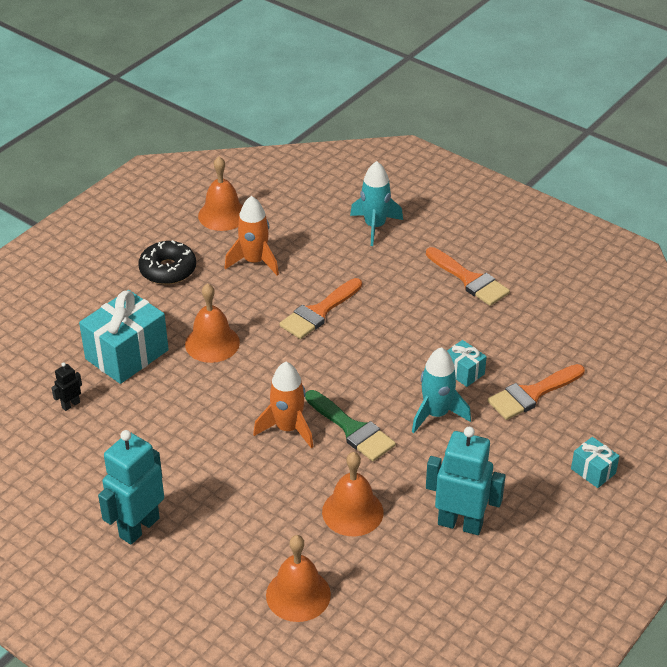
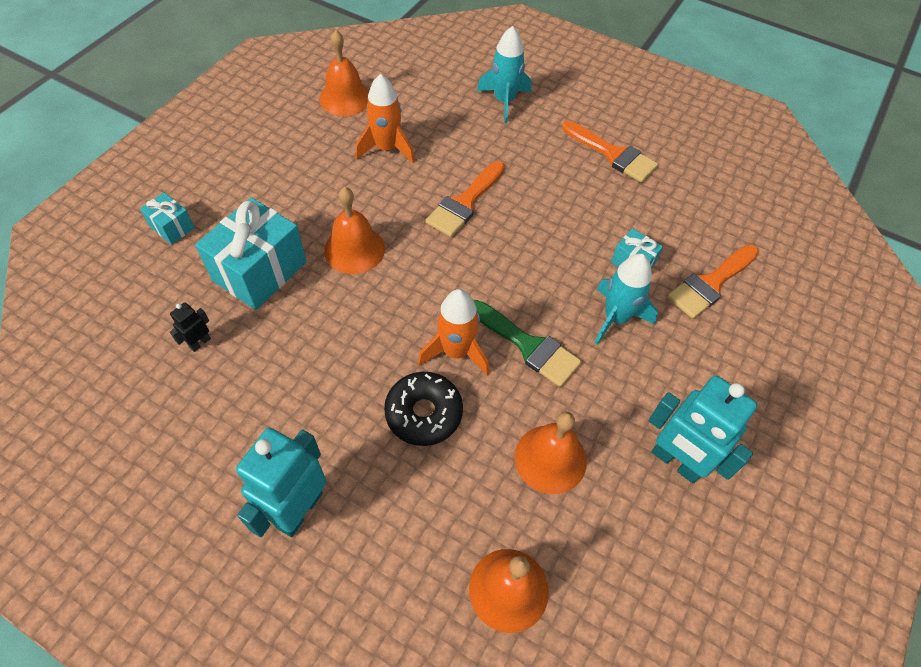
camera: 10 degrees left, 15 degrees up
black donut [138,240,196,285] -> black donut moved to [384,372,463,446]
turquoise robot [426,427,505,535] -> turquoise robot turned 150 degrees counterclockwise [649,375,757,483]
turquoise gift [571,437,619,488] -> turquoise gift moved to [140,193,195,245]

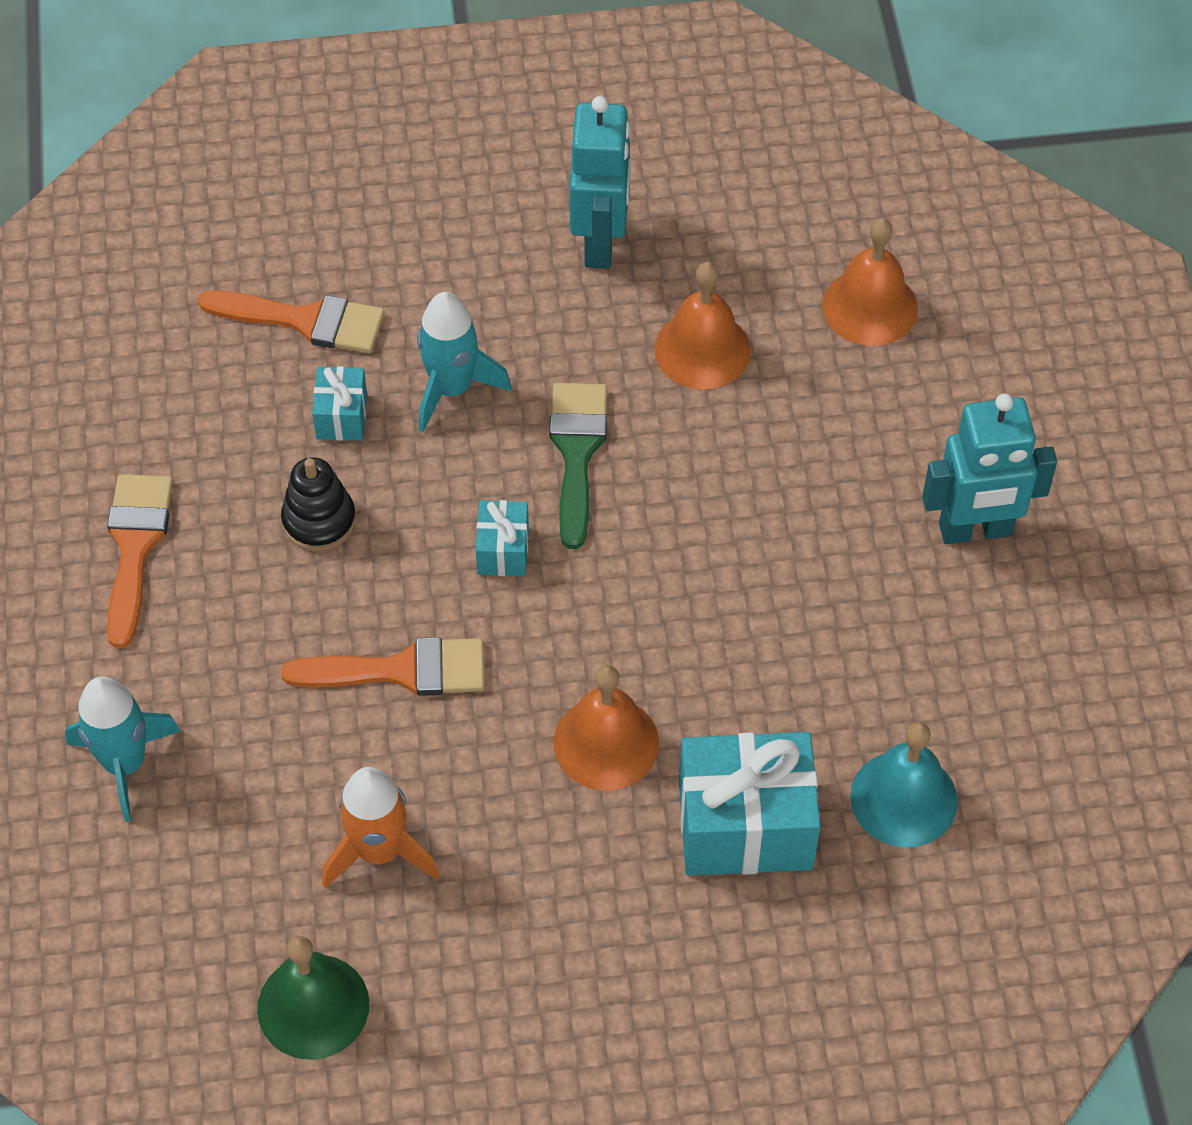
camera: 125 degrees left, 0 degrees up
turquoise gift [140,193,195,245] -> turquoise gift moved to [476,500,529,576]
black robot [170,302,211,352] -> turquoise bell [850,722,958,847]
orange bell [319,30,369,116] -> green bell [257,936,369,1059]
black donut [384,372,463,446] -> none
orange rocket [418,289,489,375] -> none
none -> black stacking toy [281,457,356,551]

